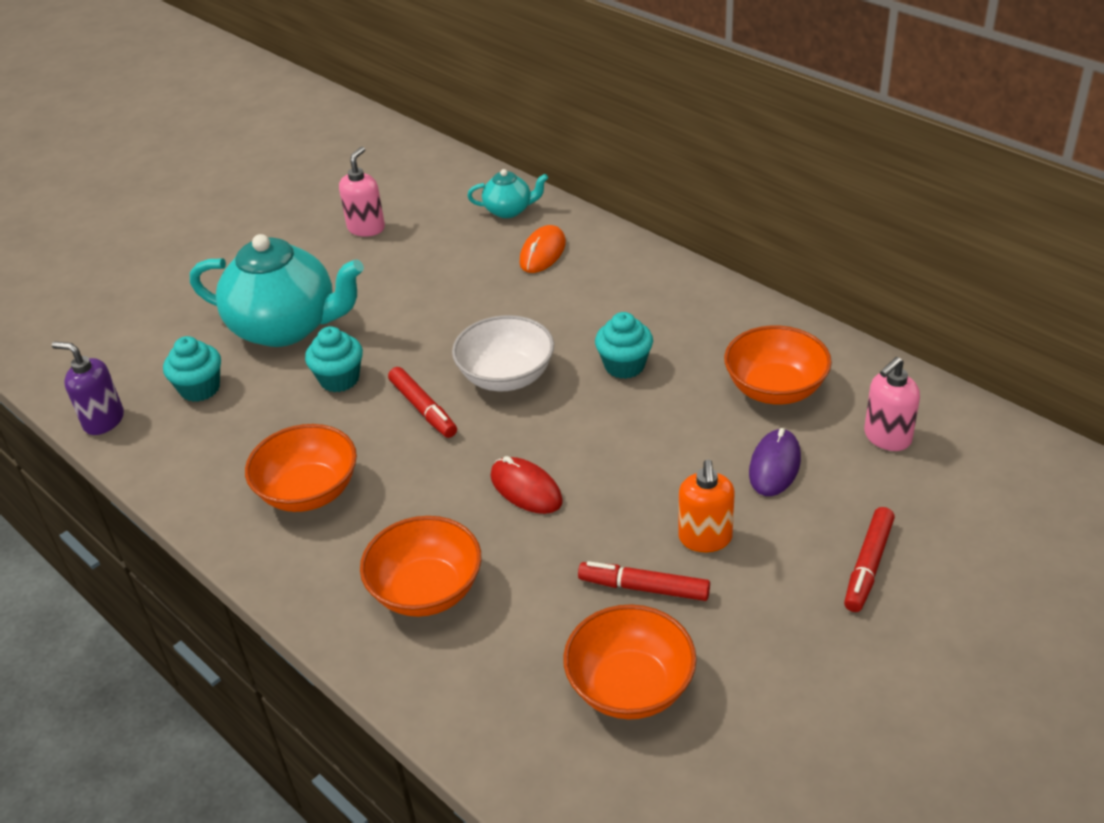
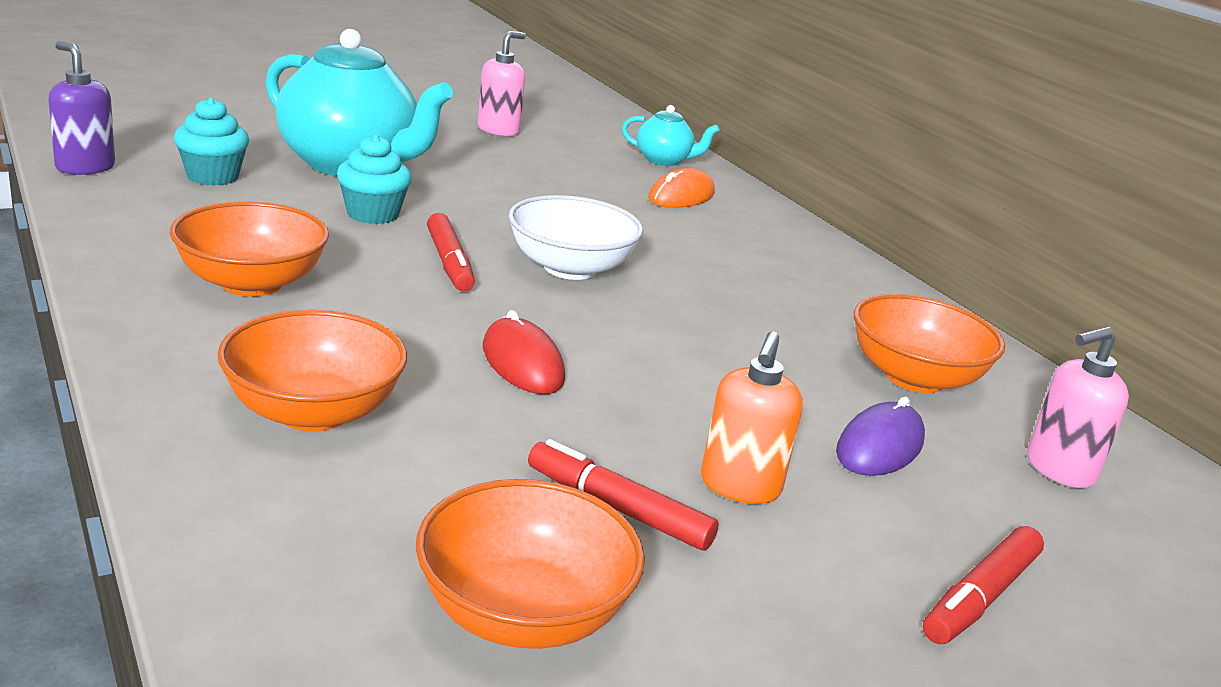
camera: 10 degrees right, 15 degrees down
turquoise cupcake [595,312,653,379] -> none

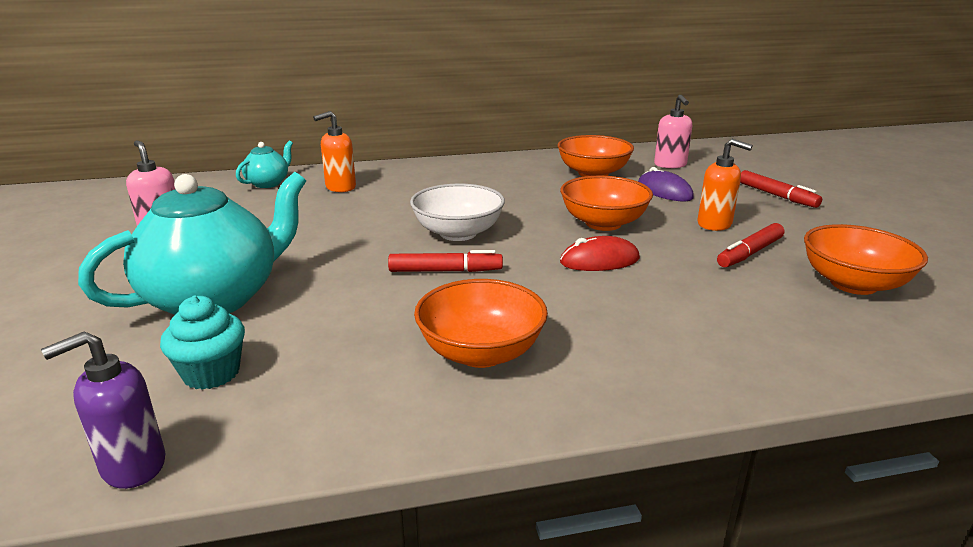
camera: 70 degrees left, 0 degrees up
orange bowl [217,310,407,431] -> orange bowl moved to [560,176,653,231]
turquoise cupcake [337,134,412,224] -> none
orange mouse [648,168,714,208] -> orange soap dispenser [313,111,356,192]

